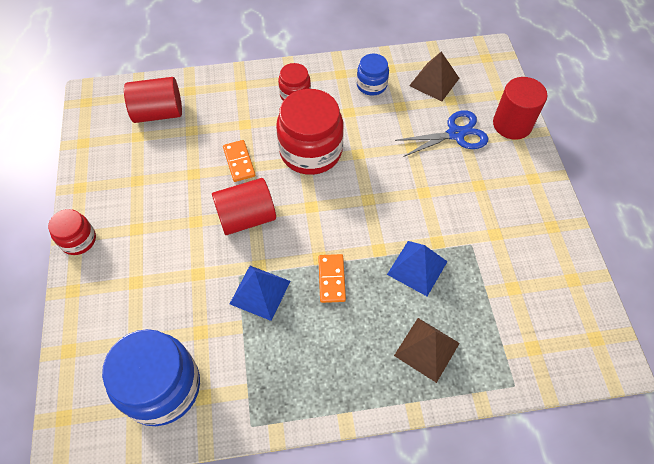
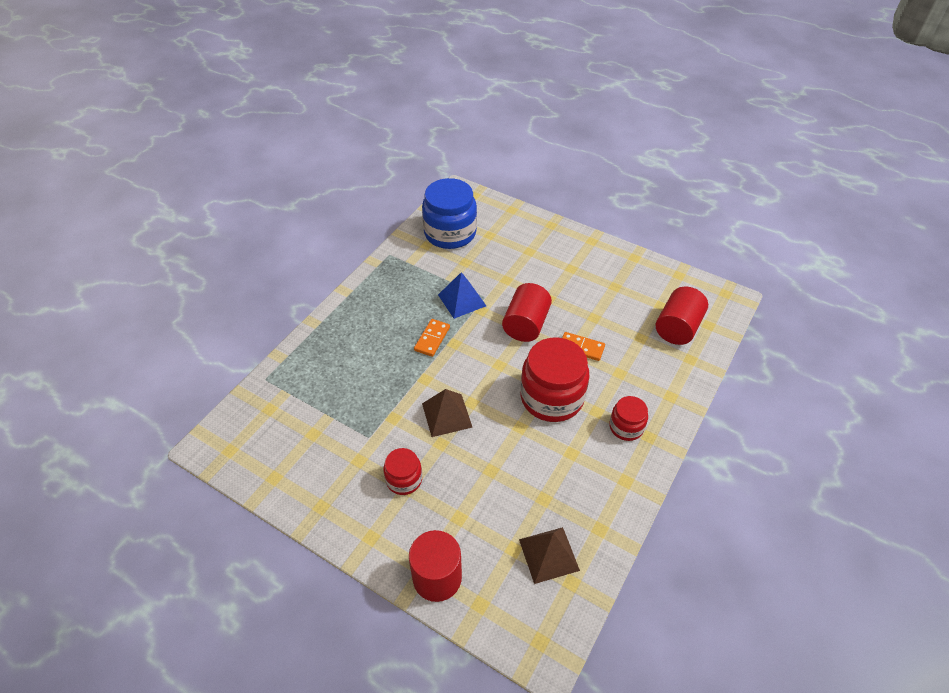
camera: 130 degrees right, 10 degrees down
red jar [48,209,96,255] -> red jar moved to [383,448,422,495]
orange domino [318,254,346,303] -> orange domino turned 75 degrees clockwise [414,319,450,357]
blue jar [357,54,389,96] -> none
blue pyramid [387,241,448,296] -> none
brown pyramid [394,318,460,383] -> brown pyramid moved to [422,389,472,437]
blue scissors [395,110,488,157] -> none

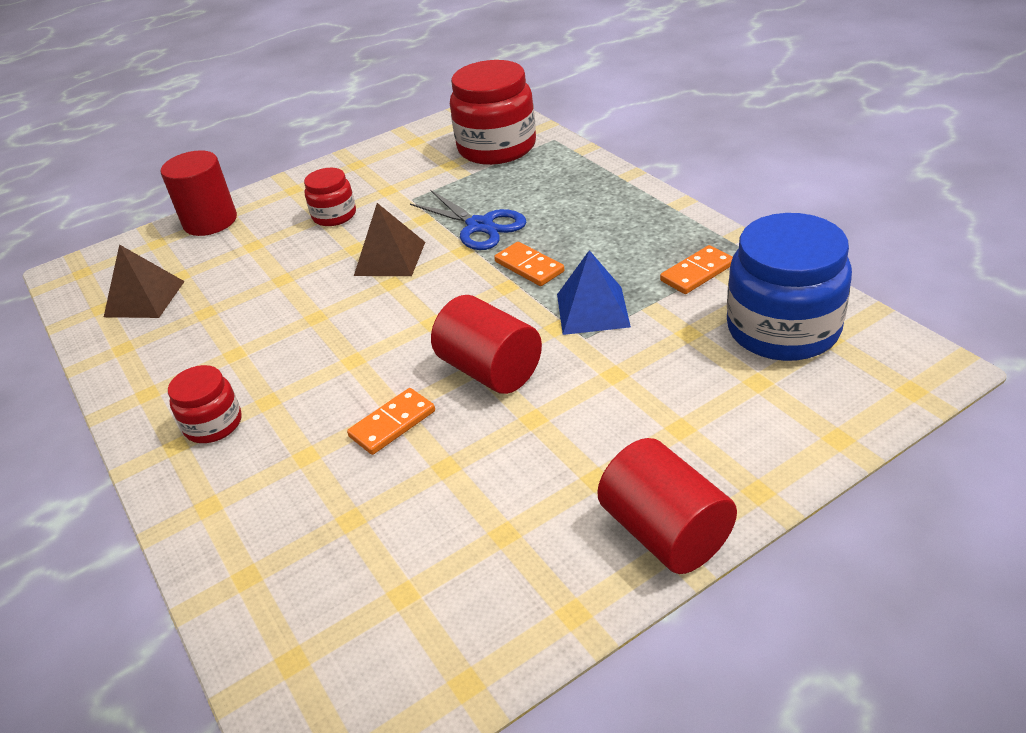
camera: 120 degrees right, 10 degrees down
red jar [520,337,590,422] -> red jar moved to [450,60,536,165]
red cylinder [656,287,708,345] -> red cylinder moved to [597,438,737,574]
none -> blue scissors [410,190,526,250]
none -> orange domino [660,245,733,294]

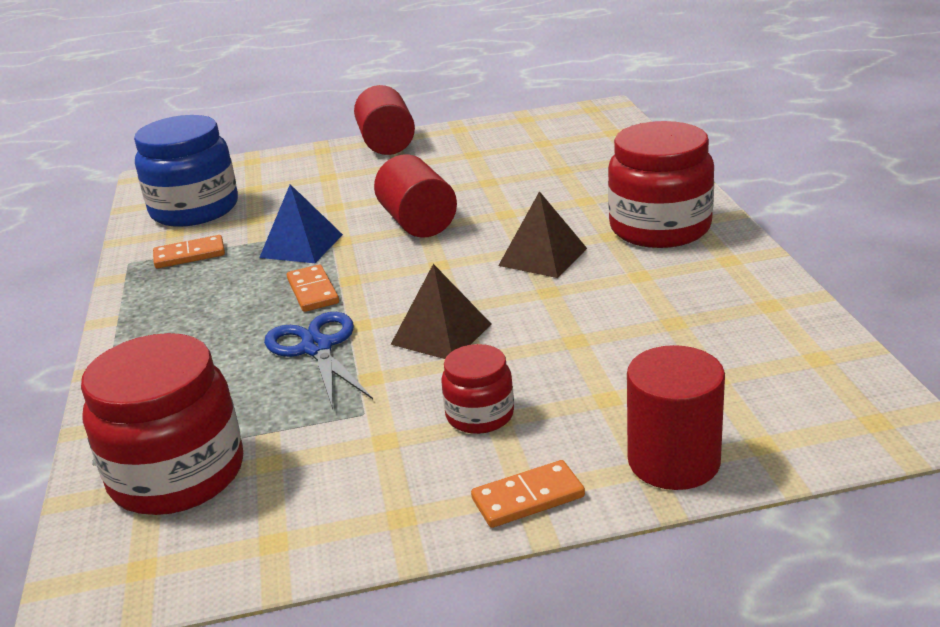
camera: 160 degrees left, 10 degrees down
brown pyramid [104,244,185,318] -> brown pyramid moved to [498,191,587,278]
red jar [168,365,242,443] -> red jar [608,121,714,248], size x1.90
orange domino [347,388,435,455] -> orange domino moved to [471,460,585,528]

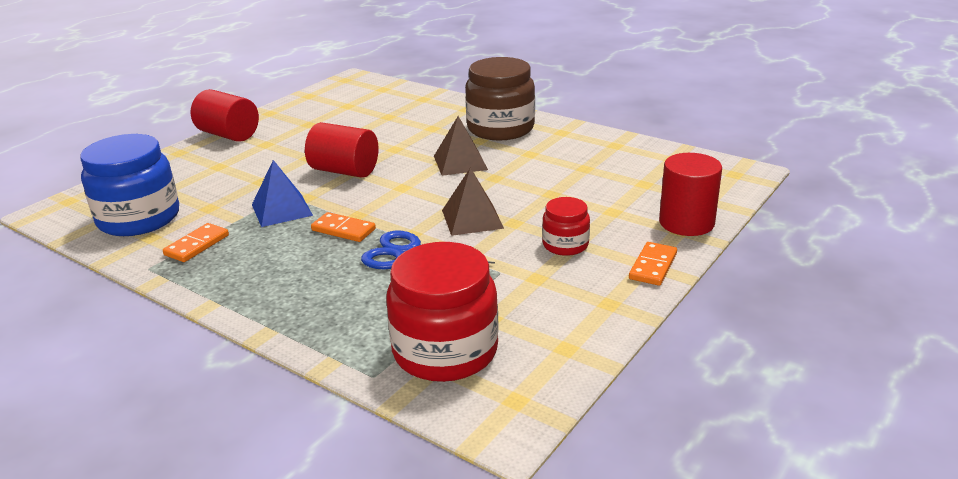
camera: 45 degrees left, 0 degrees up
red jar [608,121,714,248] -> brown jar [465,57,535,140]

